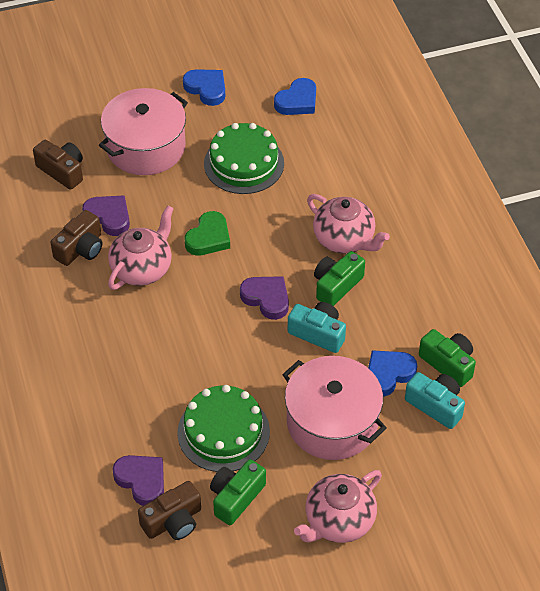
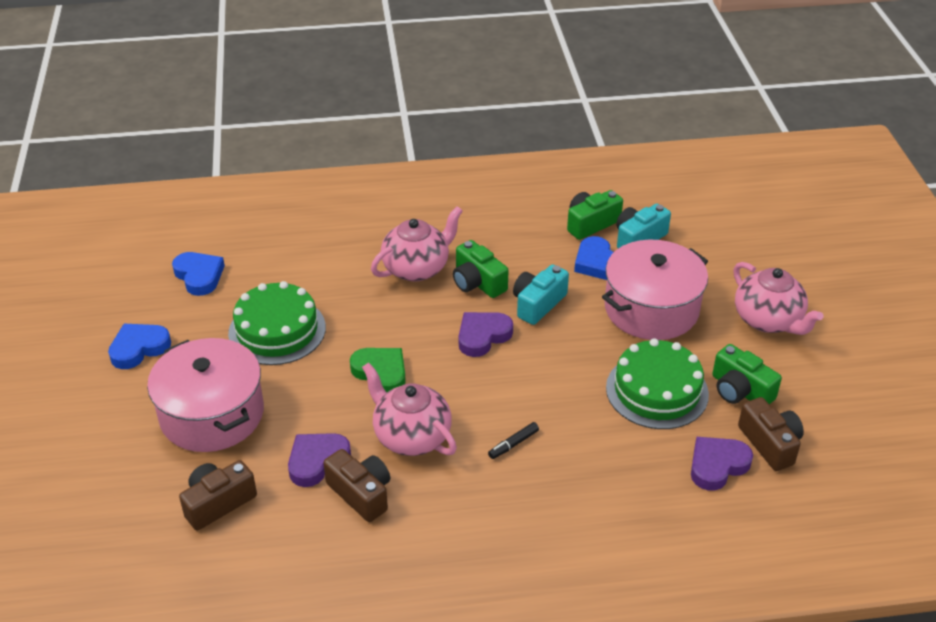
camera: 80 degrees left, 10 degrees down
none -> black marker [488,422,539,459]

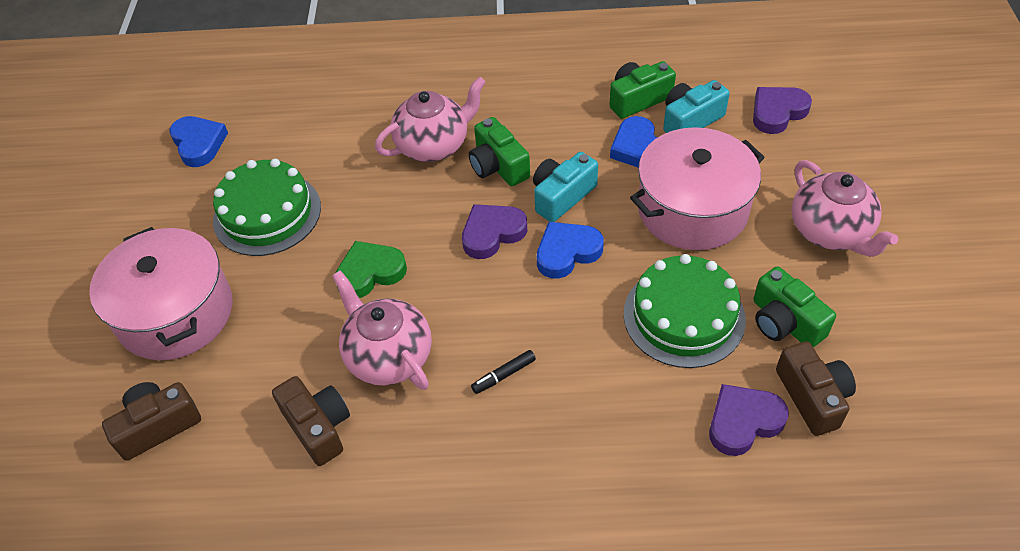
camera: 10 degrees right, 10 degrees up
blue heart [108,324,171,369] -> blue heart moved to [537,222,604,279]
purple heart [288,433,351,487] -> purple heart moved to [753,87,812,134]
green heart [350,348,406,392] -> green heart turned 75 degrees counterclockwise [336,241,407,298]

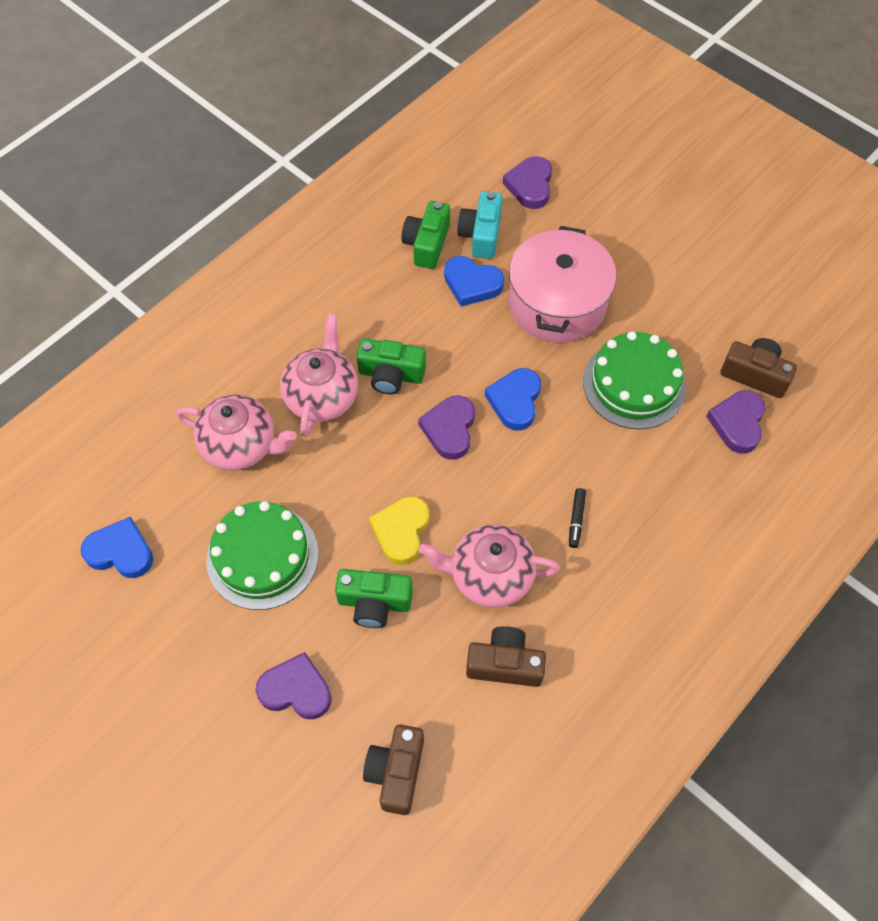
camera: 50 degrees left, 10 degrees up
pink pot [89,227,232,360] -> purple heart [256,652,332,719]
green heart [336,241,407,298] -> yellow heart [369,496,430,565]
turquoise camera [533,152,598,222] -> none
green camera [753,266,836,348] -> green camera moved to [335,569,413,628]
pink teapot [792,160,898,257] -> pink teapot moved to [176,395,297,470]

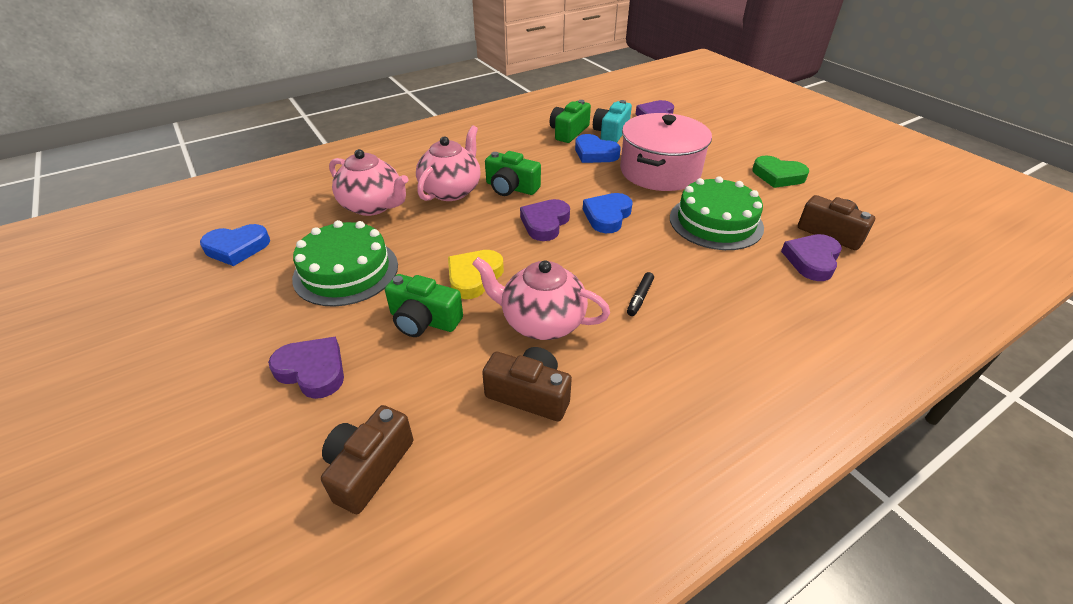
camera: 15 degrees right, 20 degrees down
blue heart [80,517,153,578] -> blue heart turned 135 degrees clockwise [200,224,270,266]
none -> green heart [752,155,809,188]

